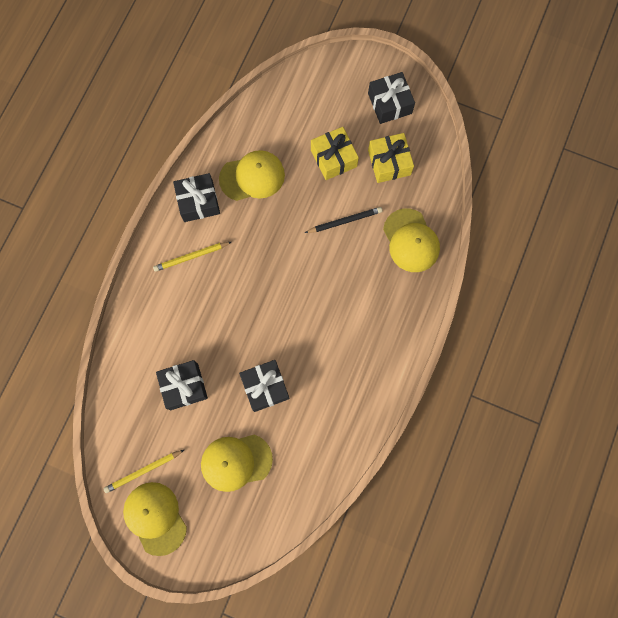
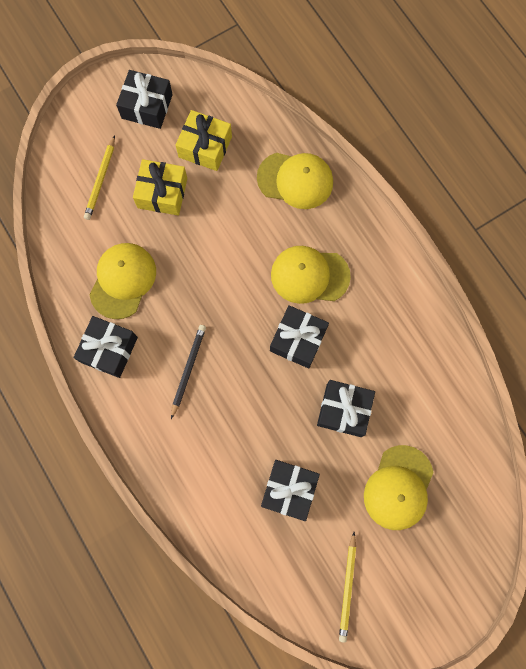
camera: 55 degrees left, 0 degrees up
yellow cap [123,482,187,556] -> yellow cap moved to [271,246,351,304]
yellow pencil [153,242,231,272] -> yellow pencil moved to [84,135,115,220]
black pencil [305,207,382,233] -> black pencil moved to [171,325,206,419]
none -> black gift [270,305,329,368]

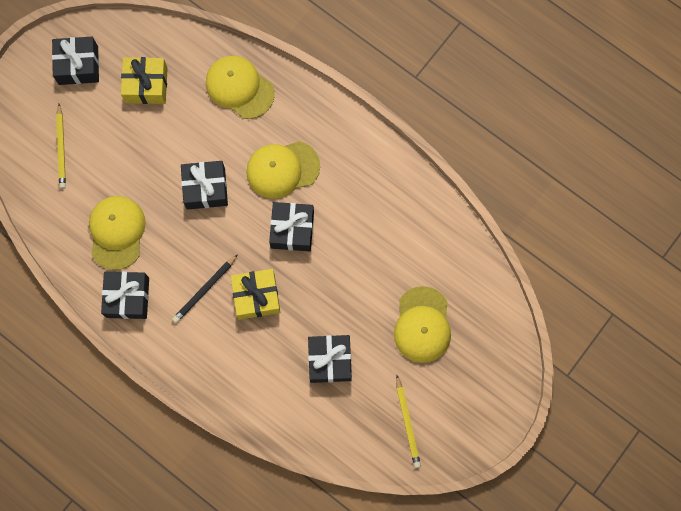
camera: 20 degrees left, 0 degrees up
yellow gift [133,159,187,216] -> yellow gift moved to [231,269,280,320]
black pencil [171,325,206,419] -> black pencil turned 135 degrees counterclockwise [172,254,238,323]
yellow cap [257,153,333,209] -> yellow cap turned 135 degrees counterclockwise [206,56,275,119]
black gift [317,380,375,437] -> black gift moved to [181,161,228,210]

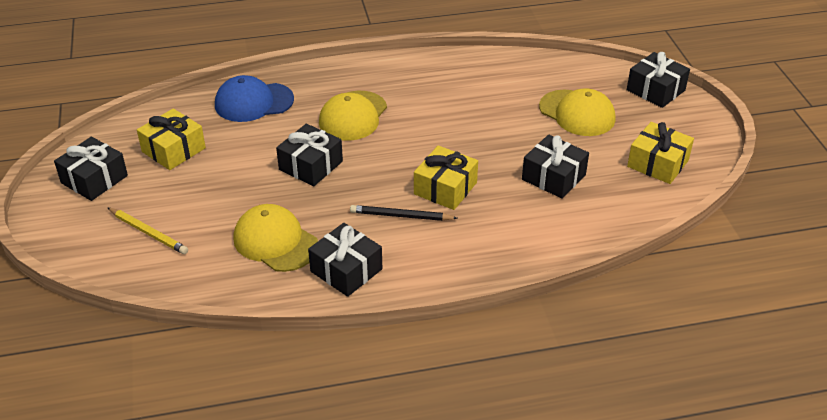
camera: 50 degrees left, 35 degrees down
black pencil [172,254,238,323] -> black pencil turned 105 degrees clockwise [350,205,458,221]
yellow cap [206,56,275,119] -> blue cap [215,75,294,122]
black gift [269,202,314,251] -> black gift moved to [627,52,690,108]
yellow pencil [396,375,421,468] -> yellow gift [627,122,694,184]

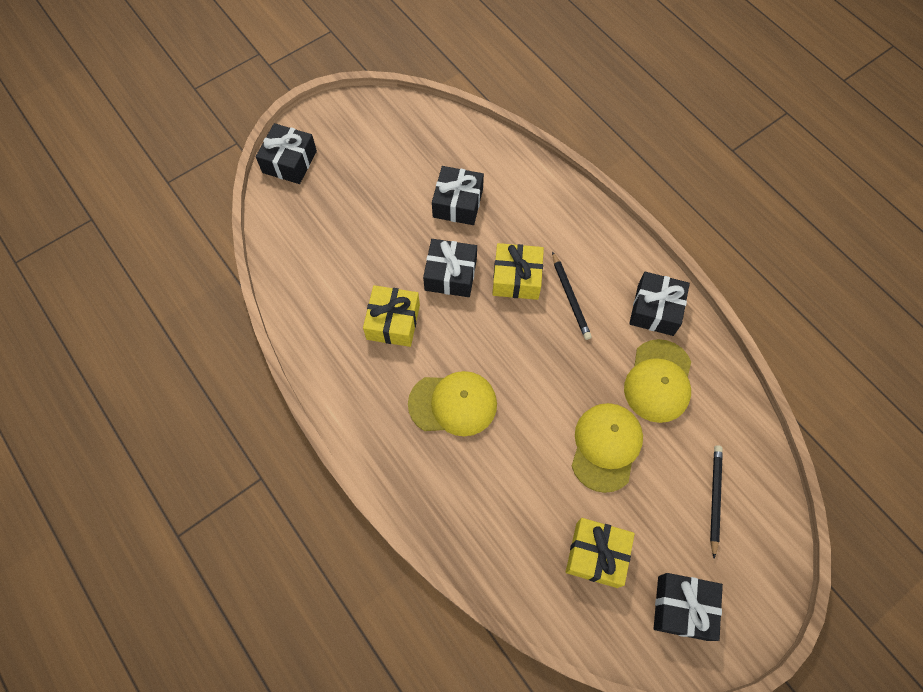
camera: 115 degrees left, 25 degrees up
yellow pencil [107,207,188,254] -> black pencil [710,445,723,559]
blue cap [215,75,294,122] -> none
black gift [276,124,343,186] -> black gift moved to [423,239,477,297]
yellow cap [539,88,615,136] -> yellow cap moved to [572,403,643,493]
yellow gift [627,122,694,184] -> yellow gift moved to [363,285,420,347]

